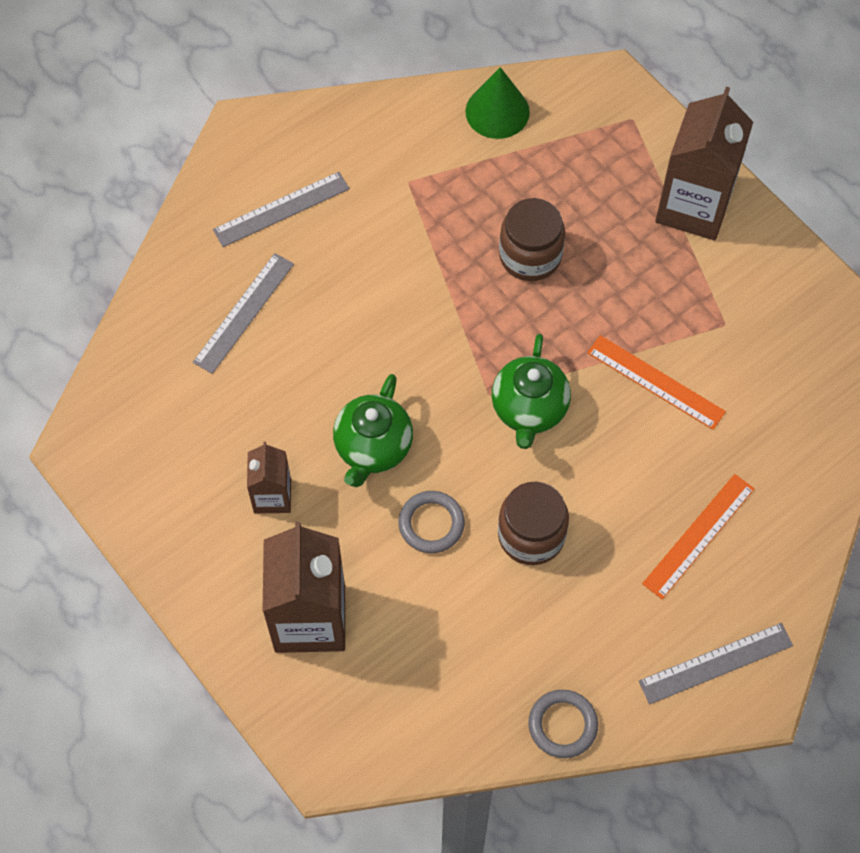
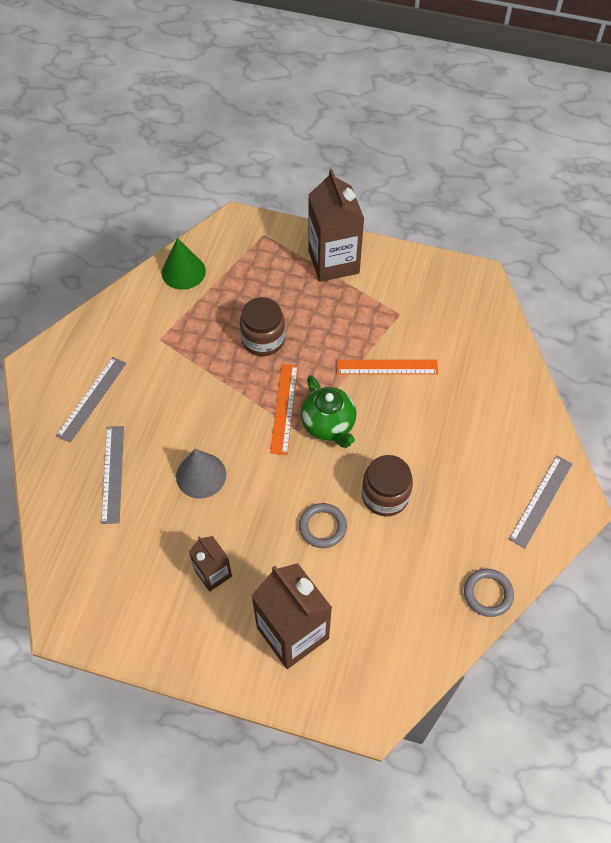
camera: 35 degrees left, 5 degrees down
green teapot [333,374,413,487] -> none
orange ruler [642,474,755,599] -> orange ruler moved to [270,364,298,455]
none -> grey cone [176,449,226,499]

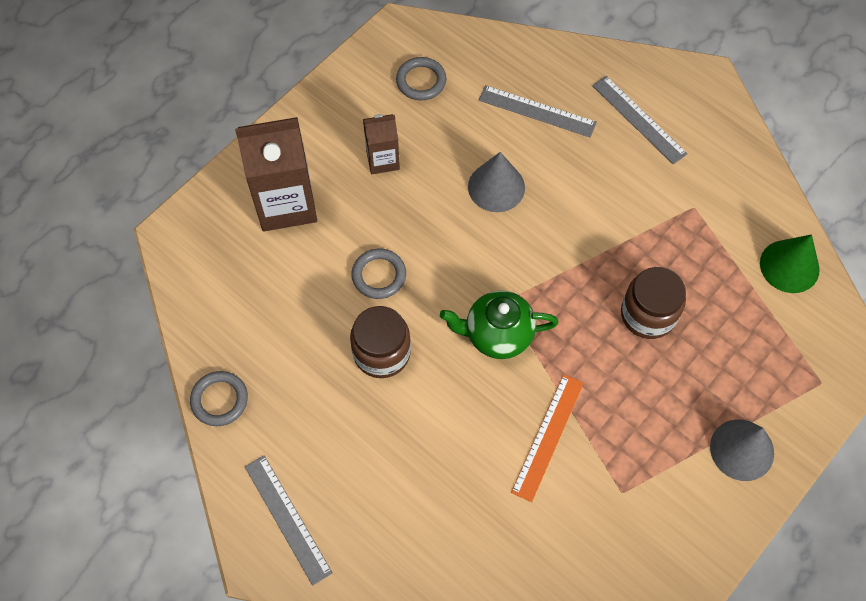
camera: 115 degrees right, 5 degrees up
orange ruler [270,364,298,455] -> none
brown carton [308,169,364,282] -> grey cone [710,419,774,481]
none -> grey ring [396,57,446,100]

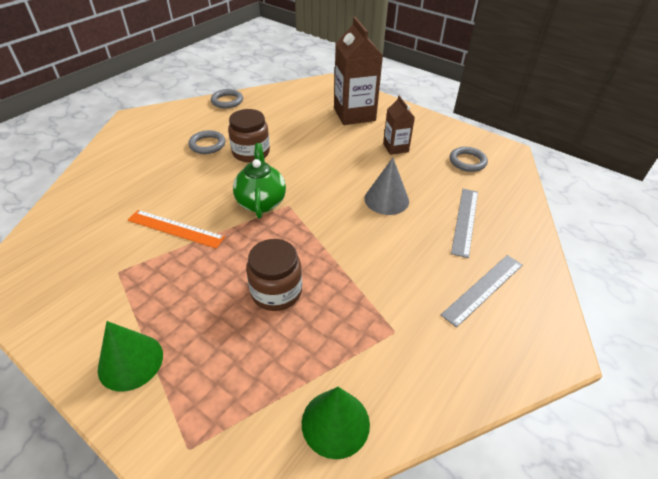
camera: 85 degrees right, 20 degrees down
grey ruler [245,455,333,586] -> none
grey ring [351,249,406,299] -> grey ring moved to [188,130,226,154]
grey cone [710,419,774,481] -> green cone [98,321,163,392]

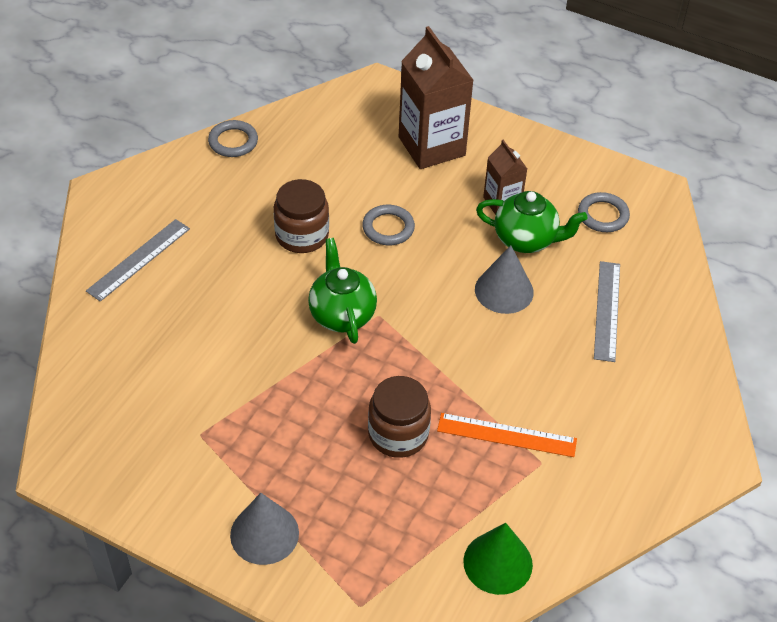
camera: 10 degrees left, 5 degrees up
green cone [98,321,163,392] -> grey cone [230,493,299,565]
orange ruler [128,210,225,249] -> orange ruler moved to [437,413,577,457]
grey ring [188,130,226,154] -> grey ring moved to [362,205,415,245]
grey ruler [441,255,522,328] -> grey ruler moved to [86,219,190,302]
none -> green teapot [476,191,587,253]

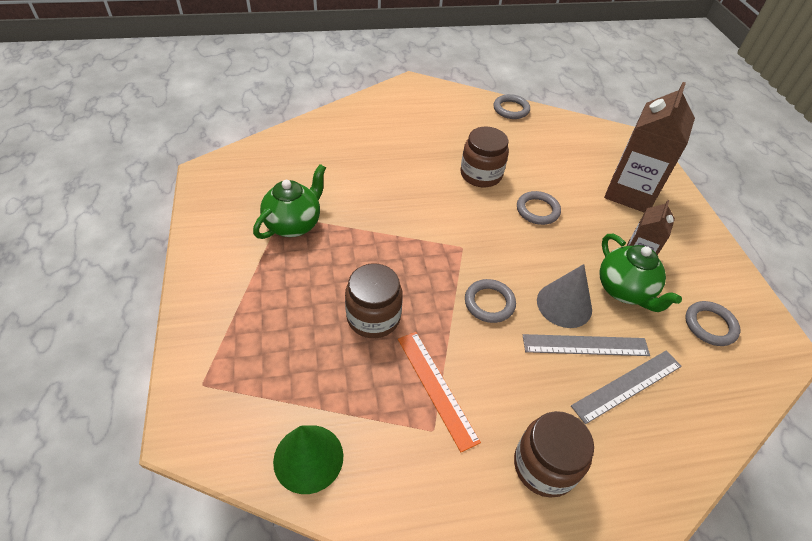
camera: 50 degrees right, 0 degrees up
grey ruler [86,219,190,302] -> grey ruler moved to [523,334,650,356]
grey cone [230,493,299,565] -> none
green teapot [308,238,377,344] -> green teapot moved to [253,164,326,239]
none -> grey ring [465,279,516,323]
none -> brown jar [514,411,594,498]

